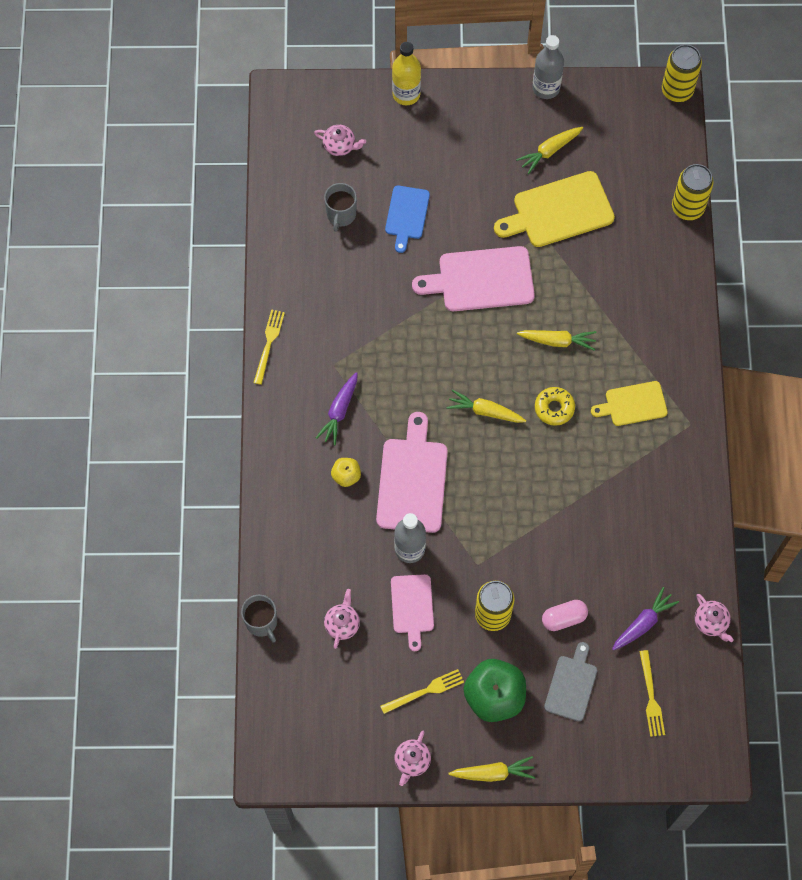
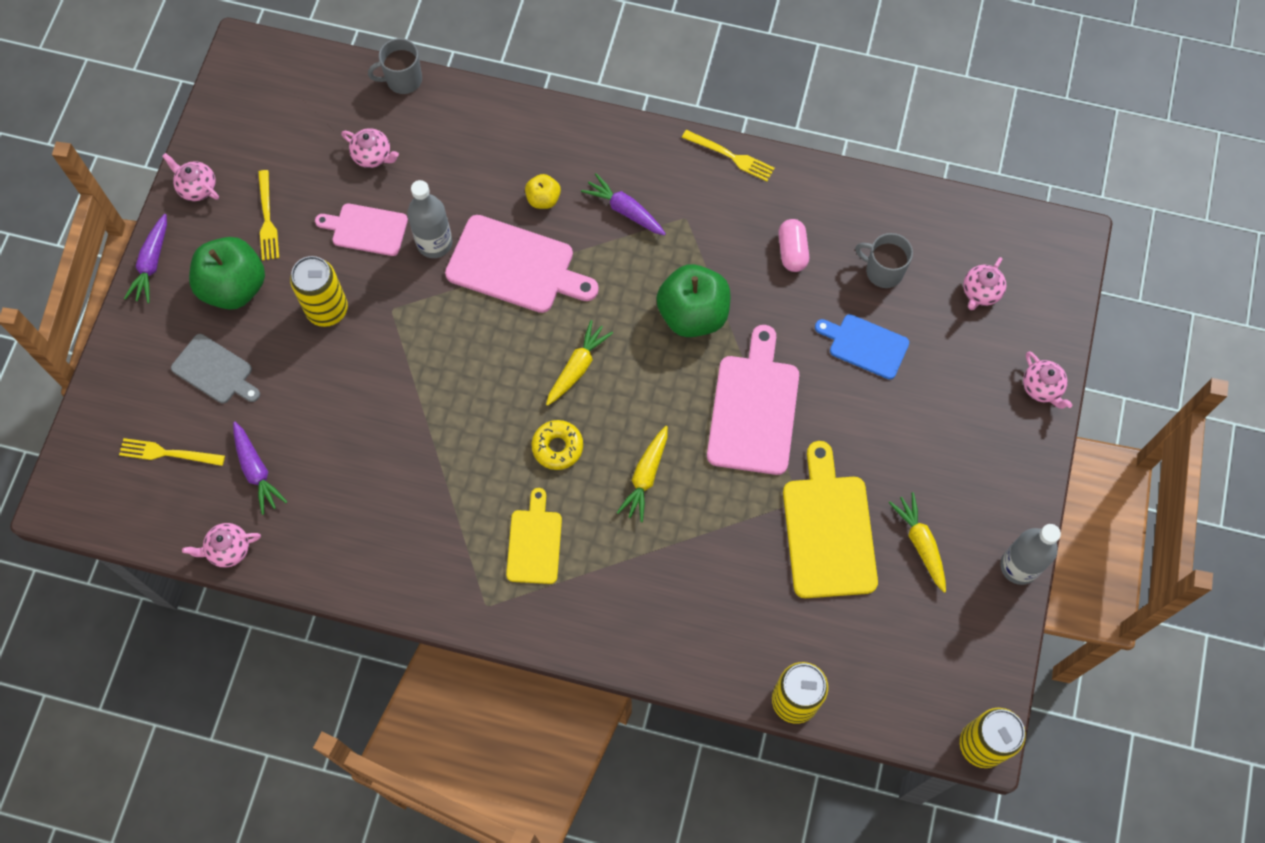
camera: 105 degrees right, 0 degrees up
yellow bottle [392,42,421,105] -> pink teapot [1023,351,1073,409]
yellow carrot [448,756,535,782] -> purple carrot [124,214,167,303]
pink capsule [542,600,588,631] -> pink capsule moved to [778,219,809,272]
none -> green apple [656,264,731,337]

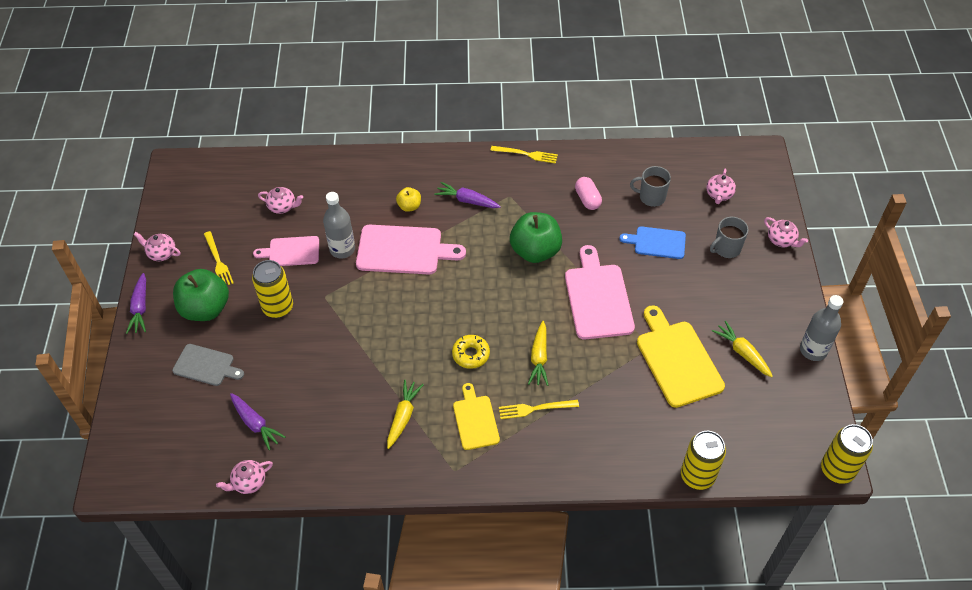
camera: 15 degrees left, 15 degrees down
yellow fork [119,438,225,466] -> yellow fork moved to [499,400,579,419]
grey mug [368,38,422,94] -> grey mug moved to [710,217,749,258]
yellow carrot [546,320,613,406] -> yellow carrot moved to [387,380,424,449]

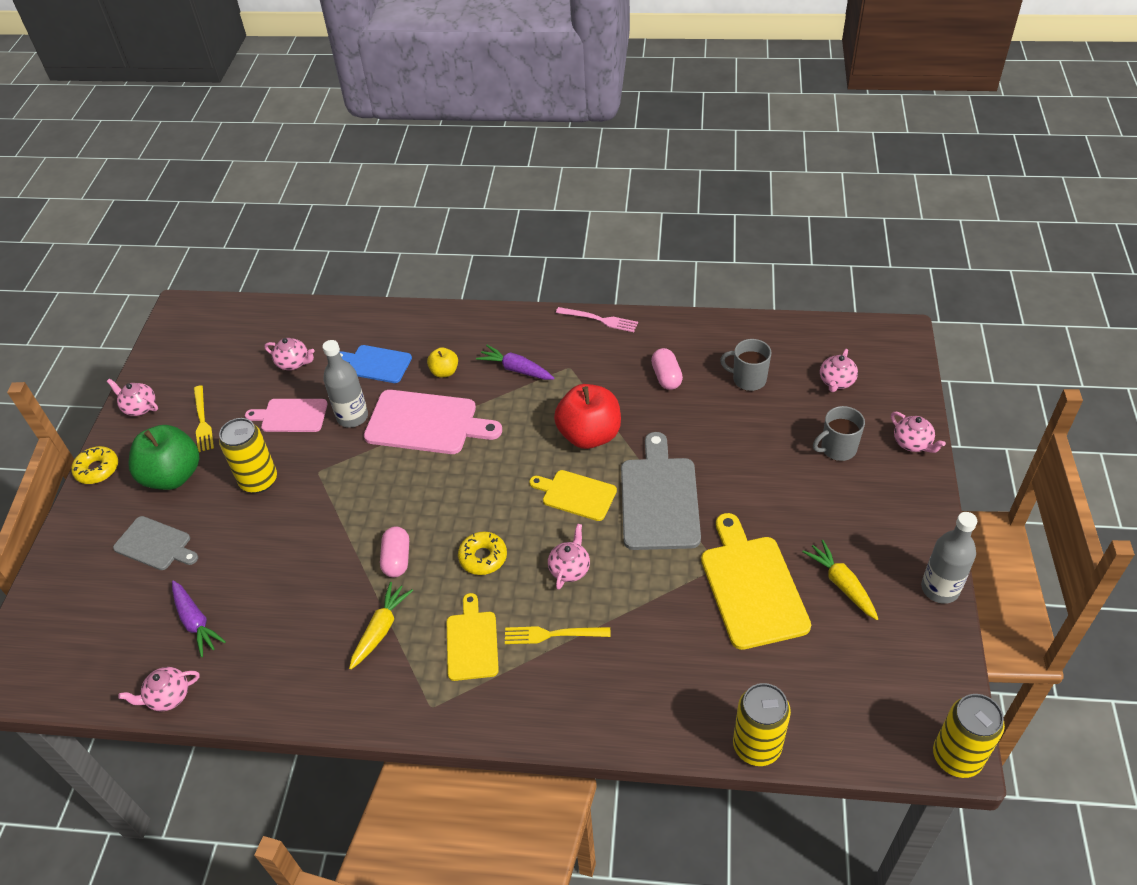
camera: 10 degrees right, 5 degrees down
purple carrot [126,273,146,334] -> yellow donut [71,446,118,484]
yellow fork [490,146,558,164] -> pink fork [556,307,638,332]
green apple [510,212,562,263] -> red apple [554,384,621,449]
yellow carrot [528,321,548,386] -> pink teapot [548,524,590,590]
pink cutting board [565,245,635,340] -> grey cutting board [621,432,701,550]
blue cutting board [619,226,686,259] -> blue cutting board moved to [339,345,412,383]
none -> pink capsule [380,526,409,577]
none -> yellow cutting board [529,470,617,521]

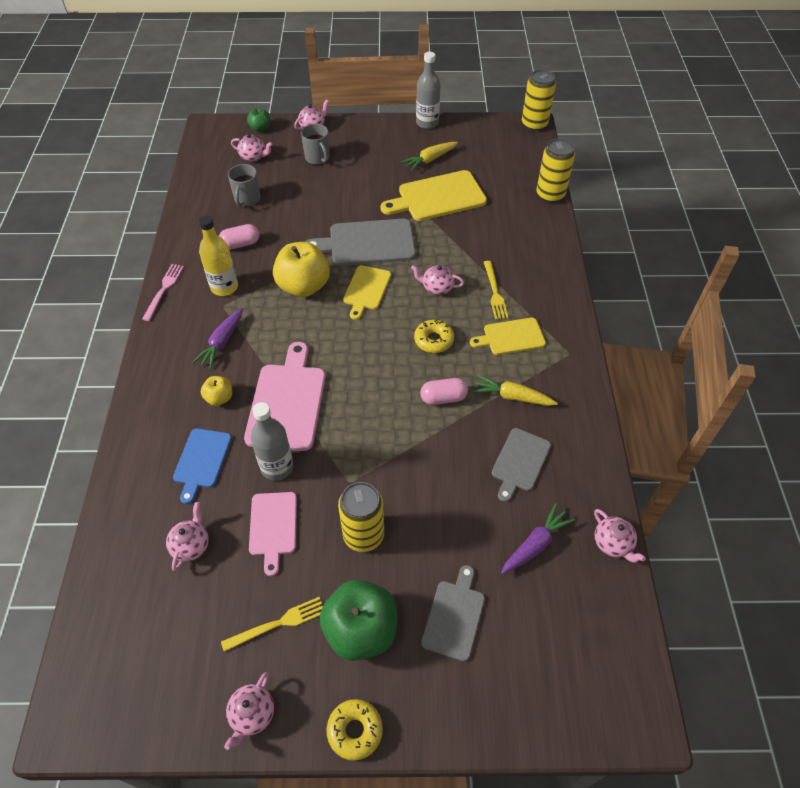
camera: 100 degrees left, 5 degrees up
red apple [554,384,621,449] -> yellow apple [273,242,330,297]
none -> yellow bottle [198,216,238,296]
none -> green apple [247,108,270,132]
none -> grey cutting board [492,428,551,502]

